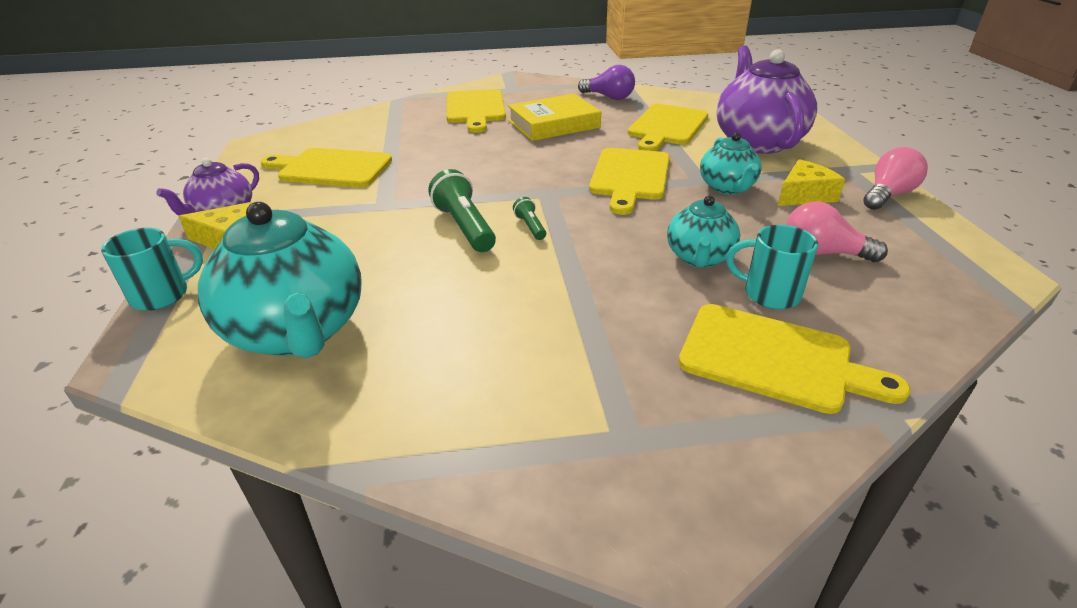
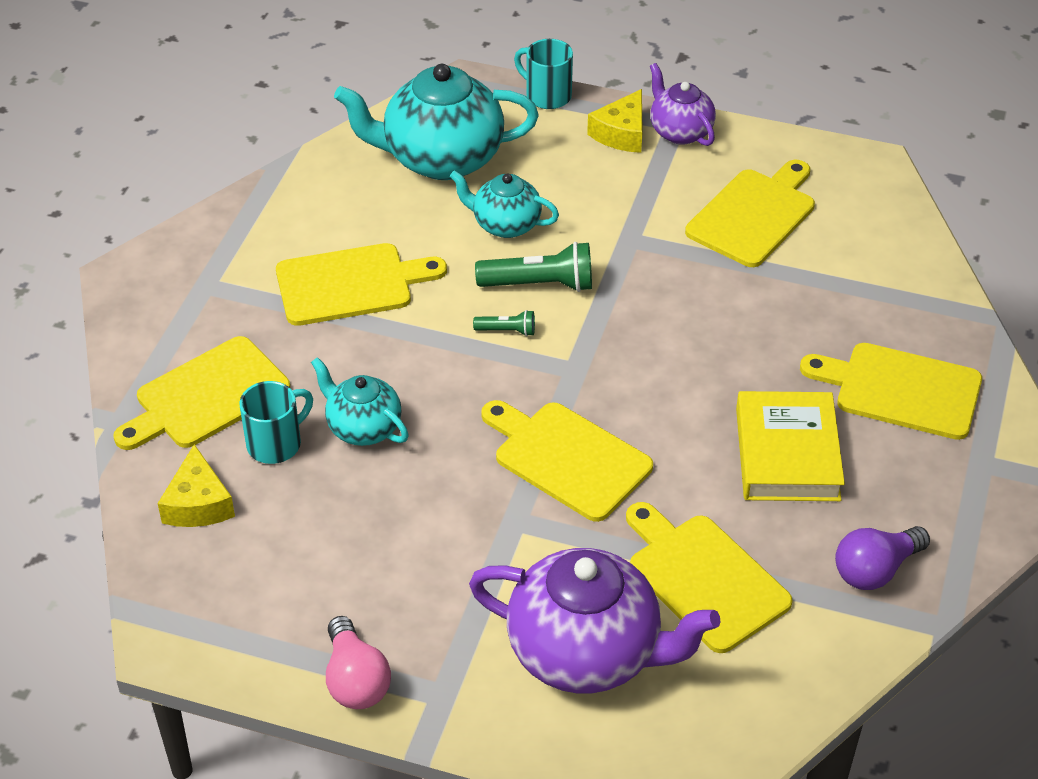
camera: 115 degrees right, 10 degrees up
turquoise mug [101,228,203,311] -> turquoise mug turned 135 degrees clockwise [514,39,573,109]
turquoise teapot [700,132,762,194] -> turquoise teapot moved to [450,170,559,238]
yellow cheese [778,159,845,206] -> yellow cheese moved to [157,444,235,527]
pink light bulb [786,201,888,262] -> none
none -> yellow cutting board [276,243,447,326]

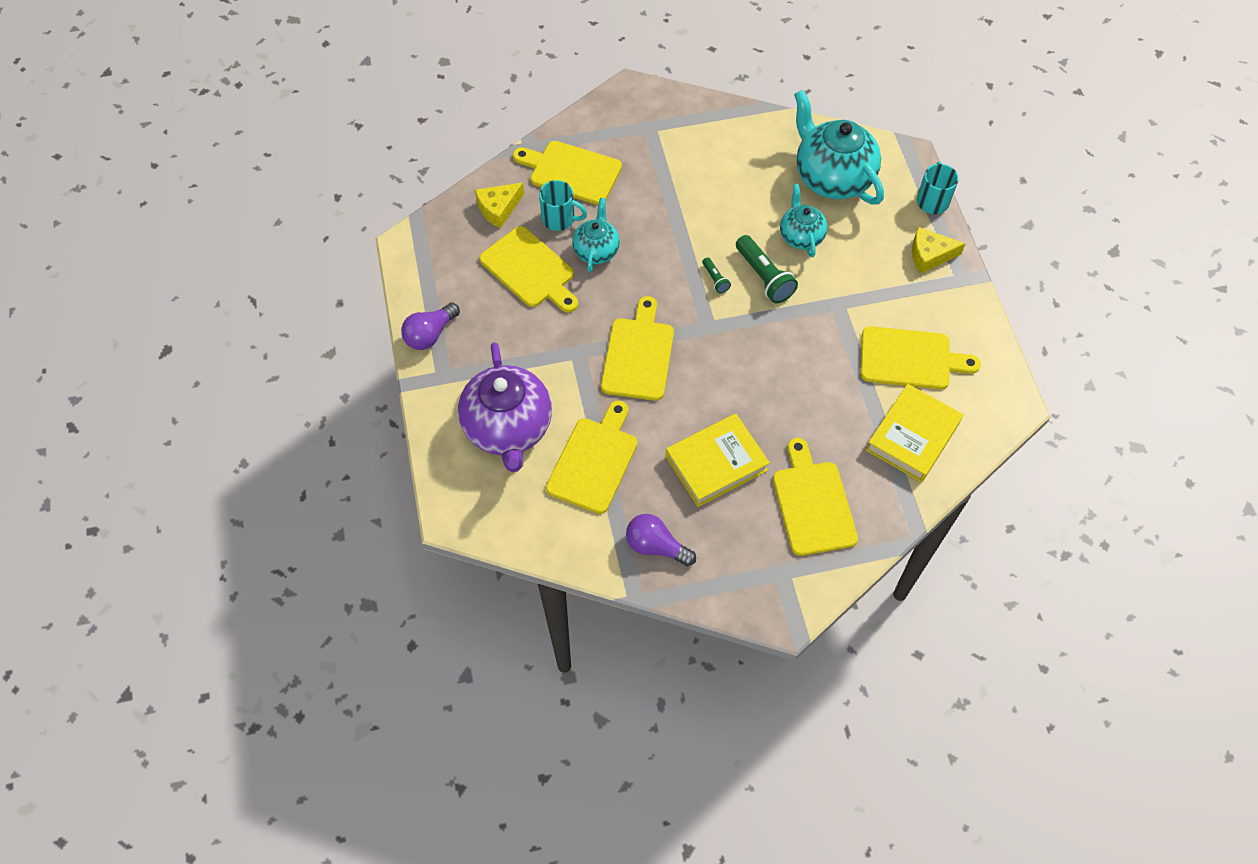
camera: 60 degrees right, 15 degrees up
yellow cutting board [276,243,447,326] -> yellow cutting board moved to [479,226,578,313]
pink light bulb [326,616,391,709] -> purple light bulb [401,303,460,350]
purple teapot [650,63,716,146] -> none
none -> yellow book [866,384,963,482]

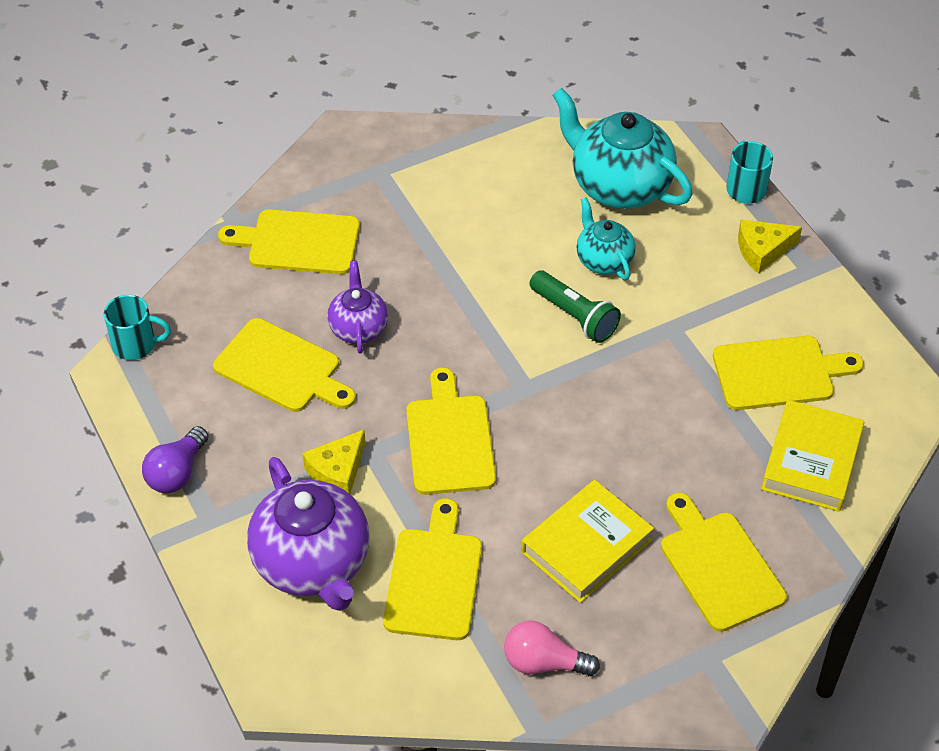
camera: 15 degrees left, 10 degrees down
yellow cheese [475,183,524,229] -> yellow cheese moved to [302,430,365,494]
turquoise mug [539,180,587,231] -> turquoise mug moved to [104,295,171,360]
turquoise teapot [572,198,620,272] -> purple teapot [327,261,388,353]
purple light bulb [626,514,696,566] -> pink light bulb [504,621,600,676]
green flashlight [702,257,731,293] -> none

